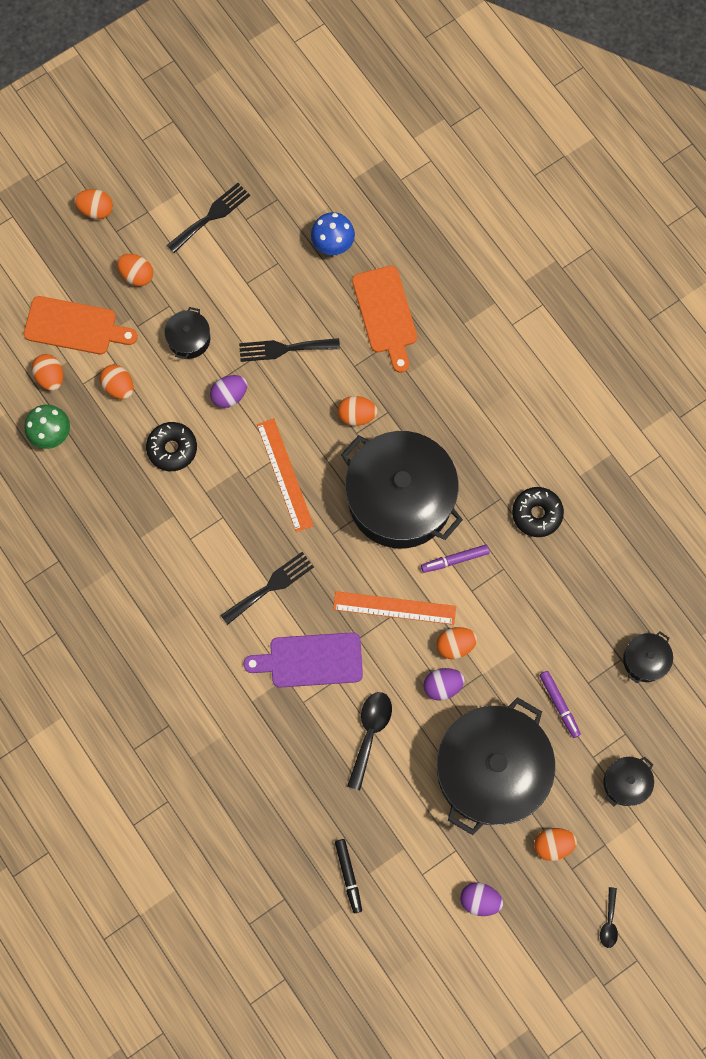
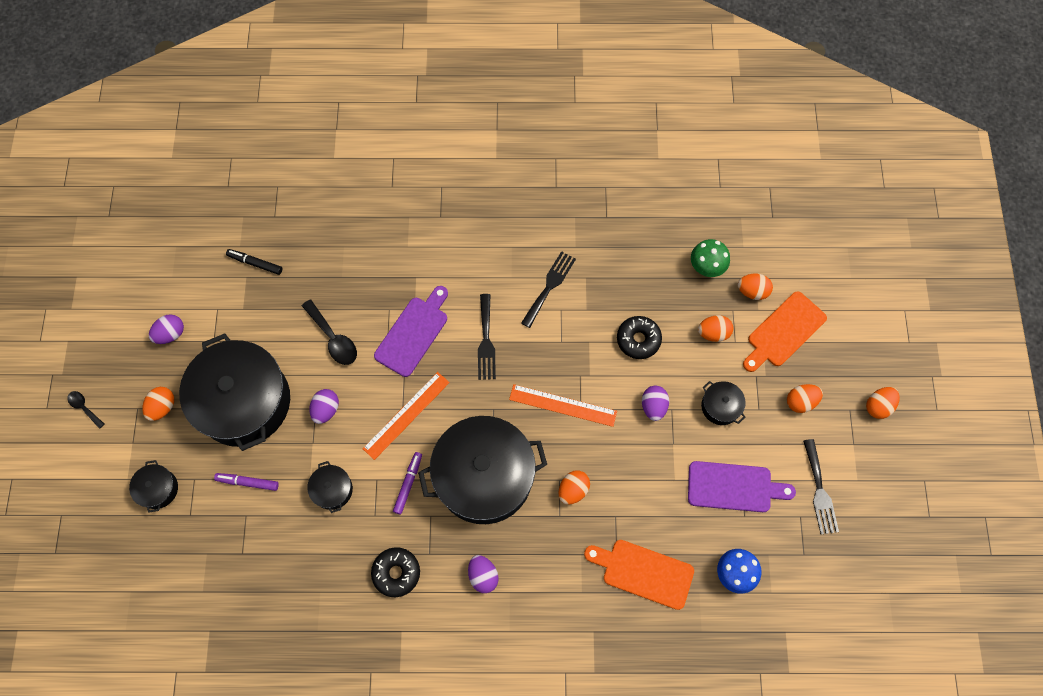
camera: 125 degrees right, 5 degrees down
black fork [239,338,340,362] -> black fork moved to [521,251,576,328]
orange egg [436,627,477,659] -> none
black pot [623,631,673,683] -> black pot moved to [307,461,353,513]
none -> purple egg [468,555,499,593]
none -> purple cutting board [688,461,796,512]

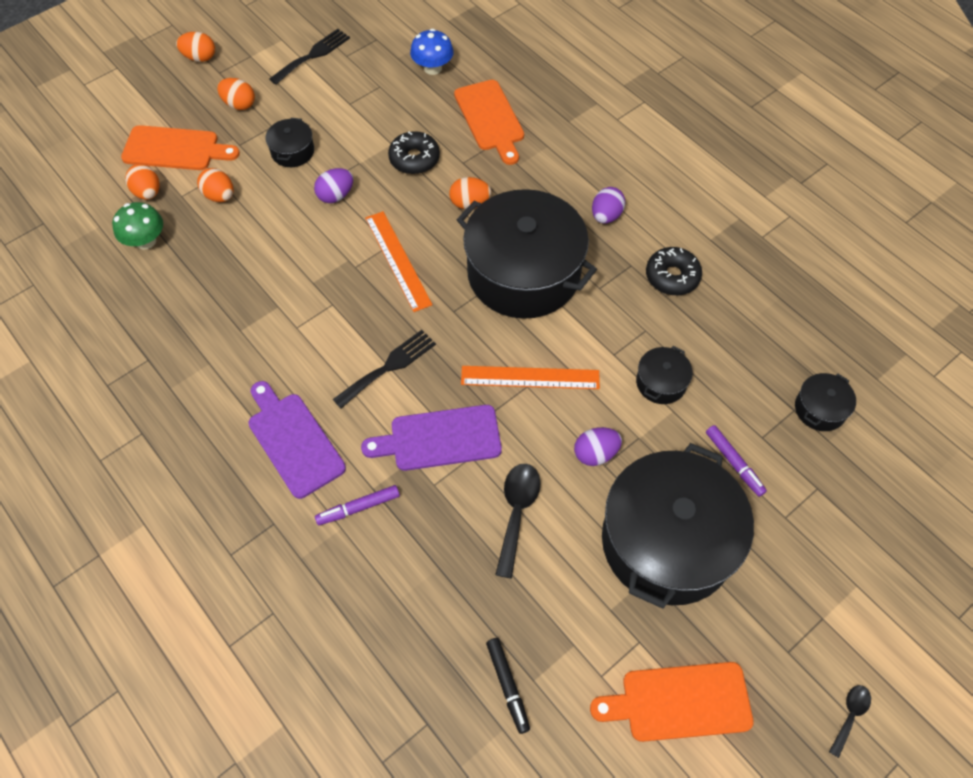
camera: 130 degrees left, 10 degrees down
black spoon [67,391,105,429] -> black spoon turned 150 degrees counterclockwise [829,685,871,758]
black pot [129,460,178,513] -> black pot moved to [795,373,856,431]
orange egg [142,387,174,421] -> none
purple egg [149,314,184,344] -> orange cutting board [590,662,754,742]
purple marker [393,452,422,515] -> purple marker moved to [315,485,400,525]
black fork [521,251,576,328] -> none
black donut [617,316,662,359] -> black donut moved to [388,131,440,174]
purple cutting board [688,461,796,512] -> purple cutting board moved to [248,381,346,499]

